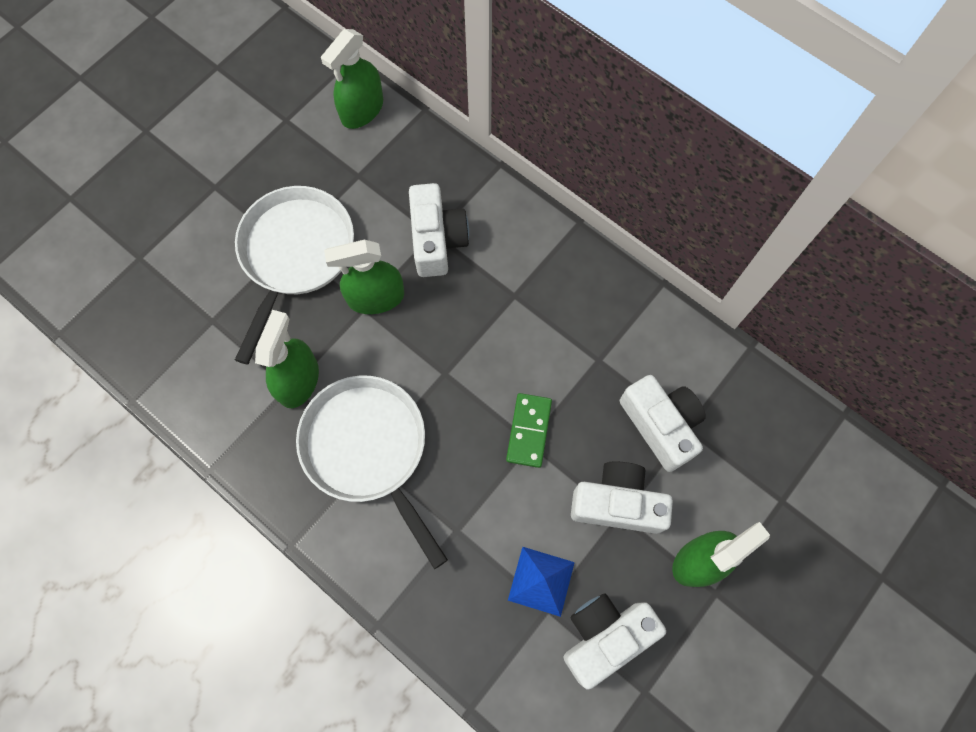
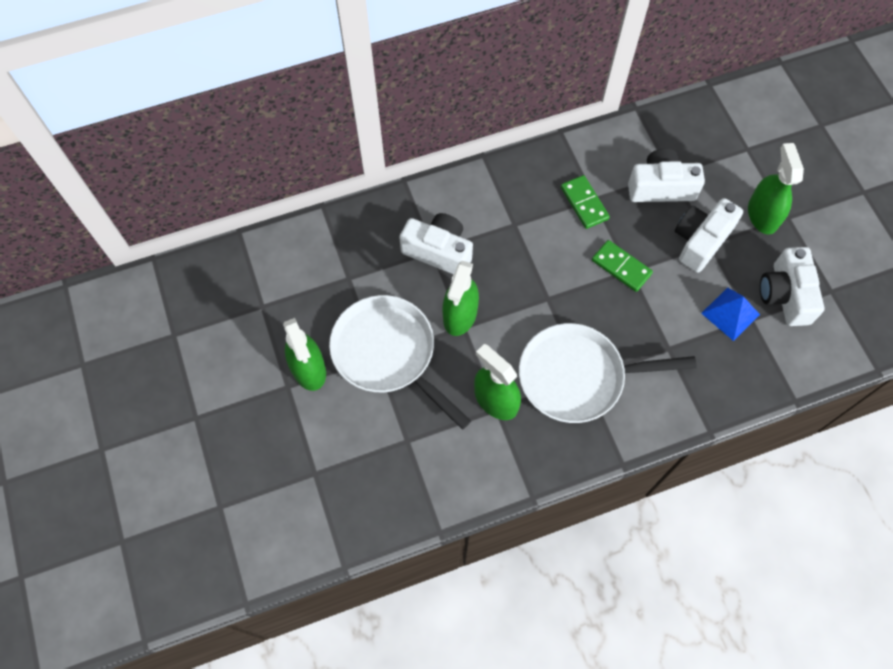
camera: 60 degrees left, 5 degrees down
green spray bottle [321,29,383,129] -> green spray bottle moved to [283,318,326,391]
none -> green domino [561,175,610,229]

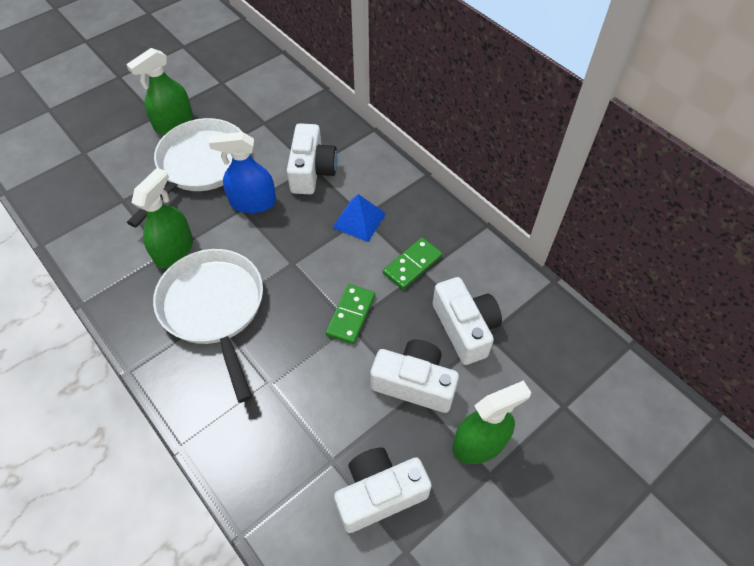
camera: 70 degrees right, 10 degrees down
green spray bottle [442,261,479,336] -> blue spray bottle [209,132,276,213]
blue pyramid [701,288,760,341] -> blue pyramid moved to [332,194,386,242]

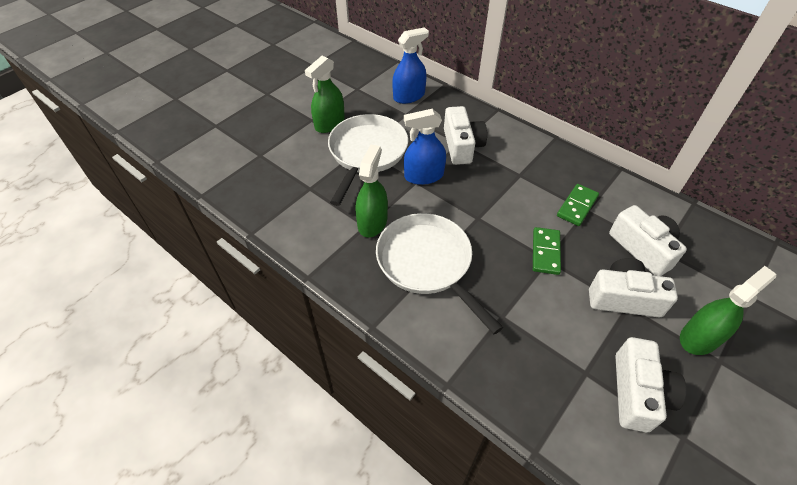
camera: 10 degrees left, 5 degrees down
blue pyramid [332,194,386,242] -> none
white camera [334,448,432,533] -> white camera turned 135 degrees clockwise [615,337,686,432]
none -> blue spray bottle [392,27,429,104]

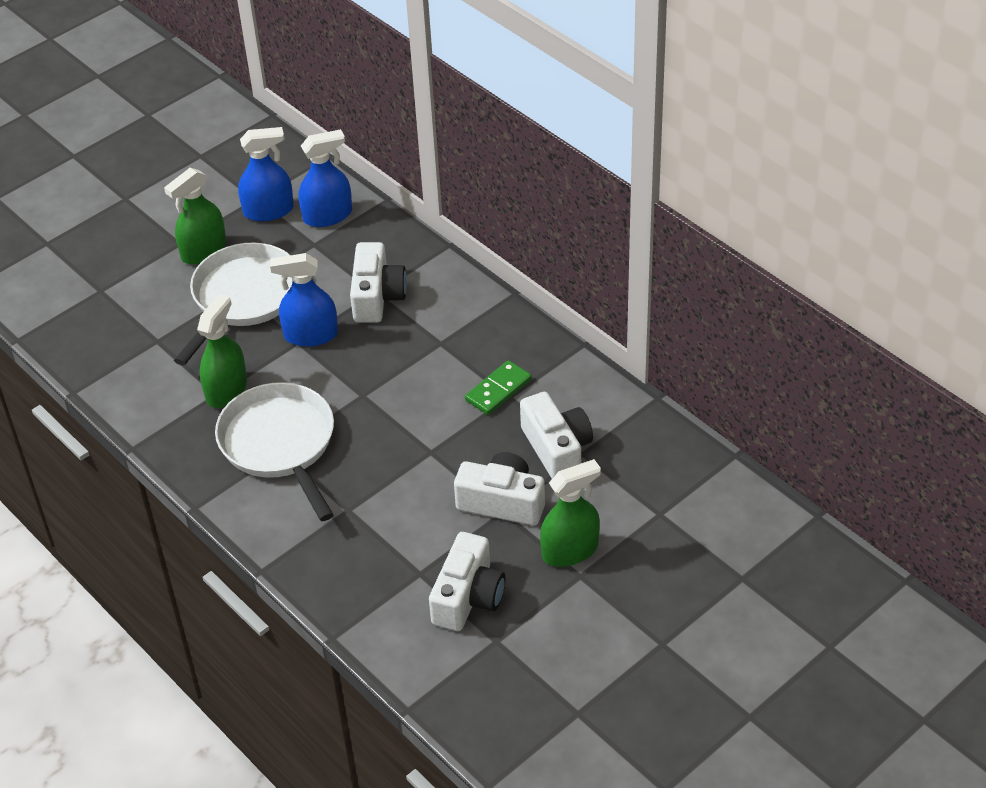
camera: 10 degrees right, 5 degrees down
green domino [533,227,561,275] -> none
none -> blue spray bottle [238,127,294,221]

